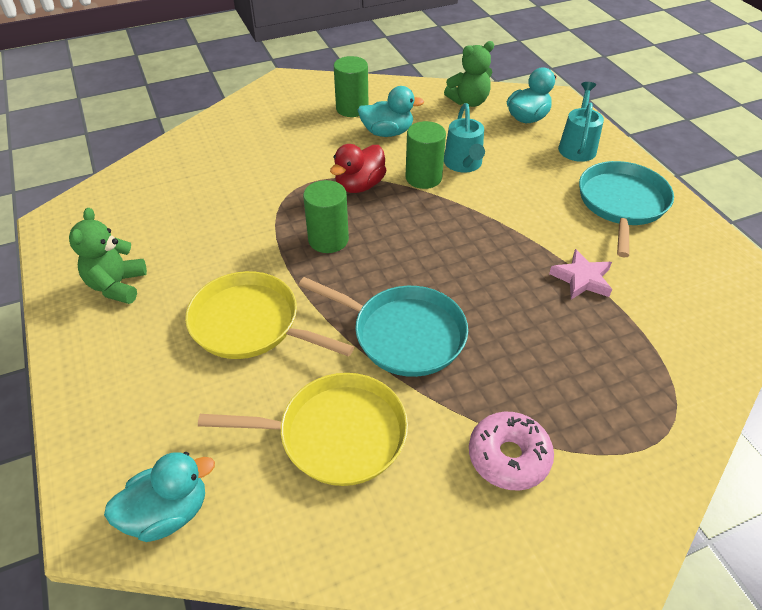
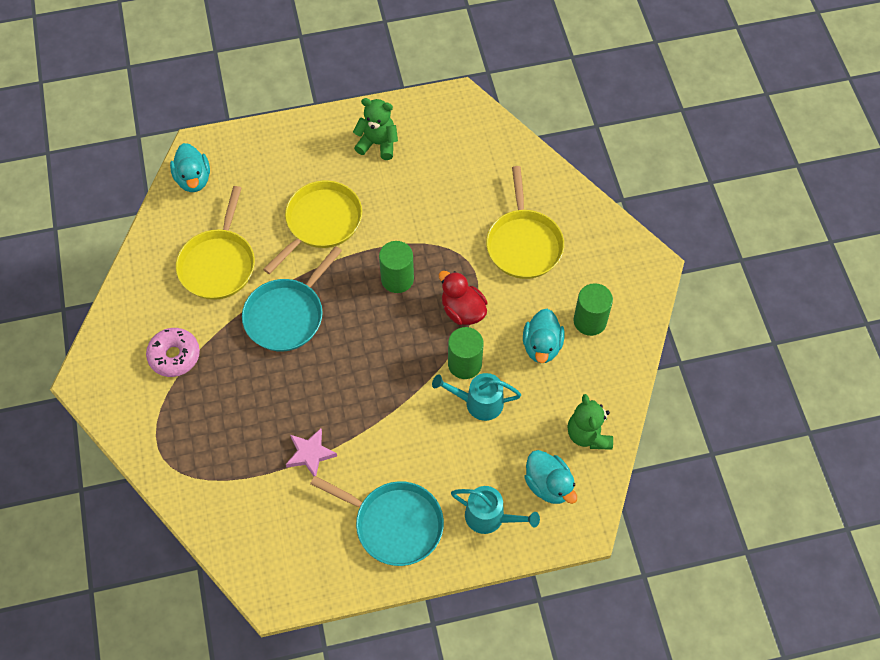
camera: 100 degrees right, 15 degrees up
none -> yellow pan [486,166,564,279]

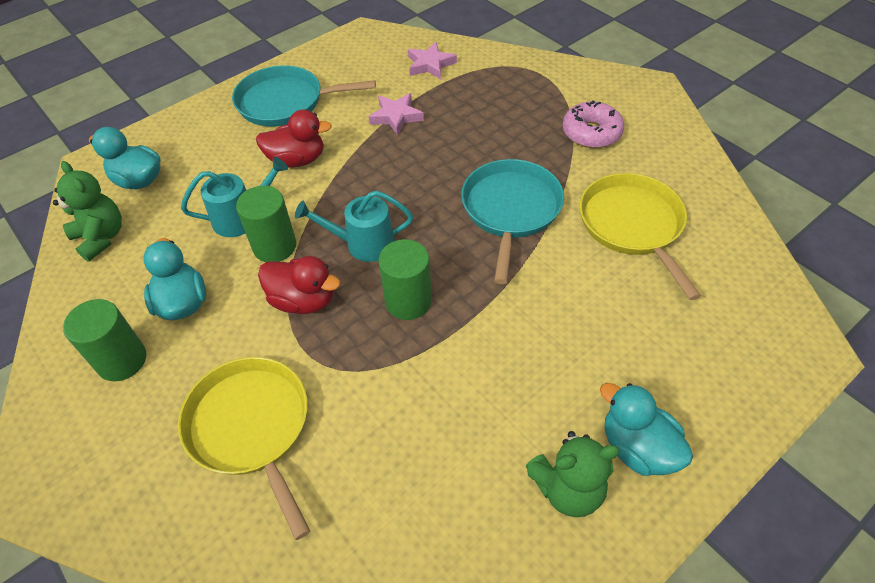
camera: 155 degrees right, 10 degrees down
turquoise duck [170,143,210,192] -> turquoise duck moved to [600,383,693,476]
yellow pan [263,180,362,274] -> none
turquoise watering can [451,486,540,534] -> turquoise watering can moved to [295,190,413,262]
none -> red duck [256,110,332,167]
none -> pink star [408,42,457,79]

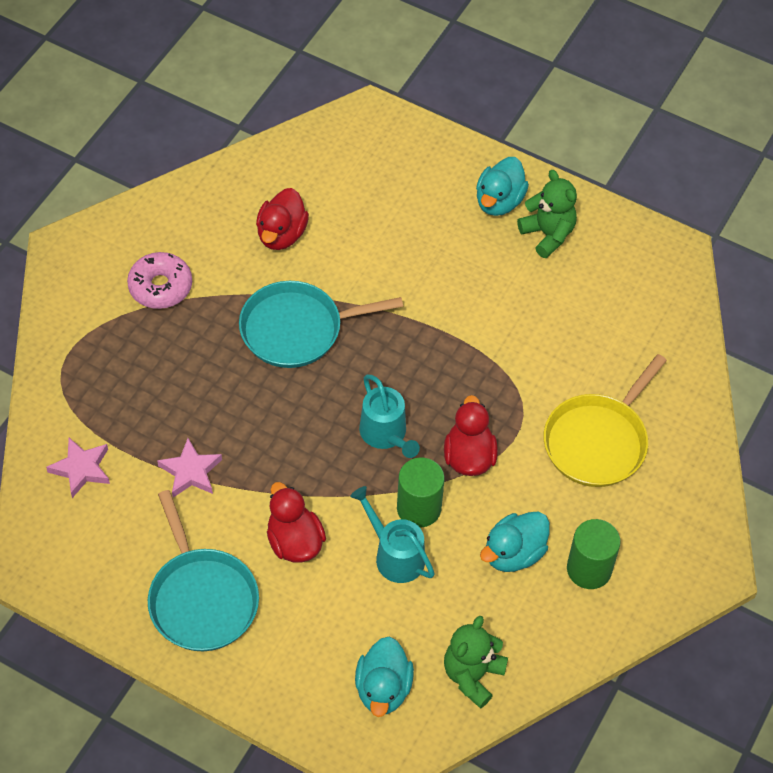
camera: 115 degrees left, 5 degrees up
green cylinder [378,239,432,320] -> none
yellow pan [580,173,701,300] -> red duck [256,188,309,250]

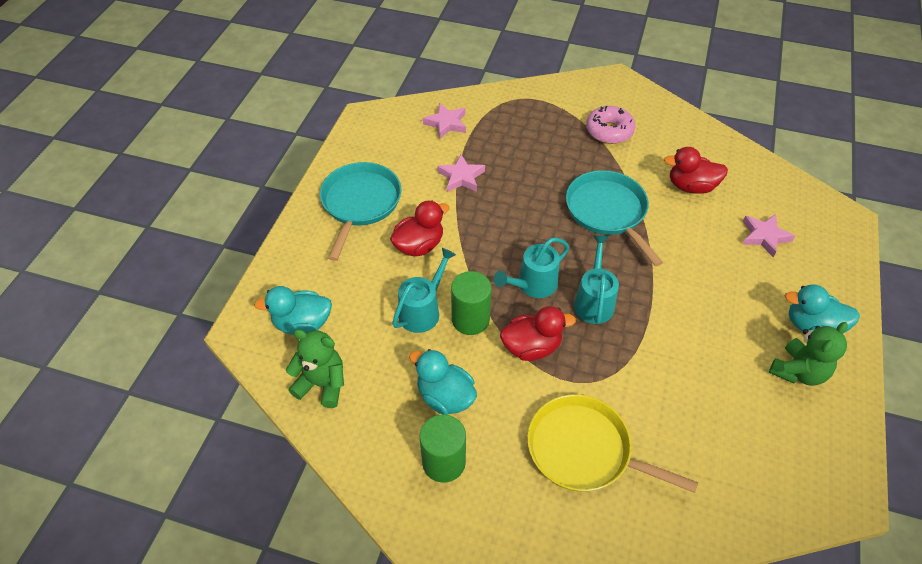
camera: 80 degrees right, 5 degrees down
turquoise pan [148,490,259,651] -> turquoise pan turned 135 degrees clockwise [320,162,401,261]
none -> turquoise watering can [574,235,619,324]
none -> pink star [742,214,795,257]

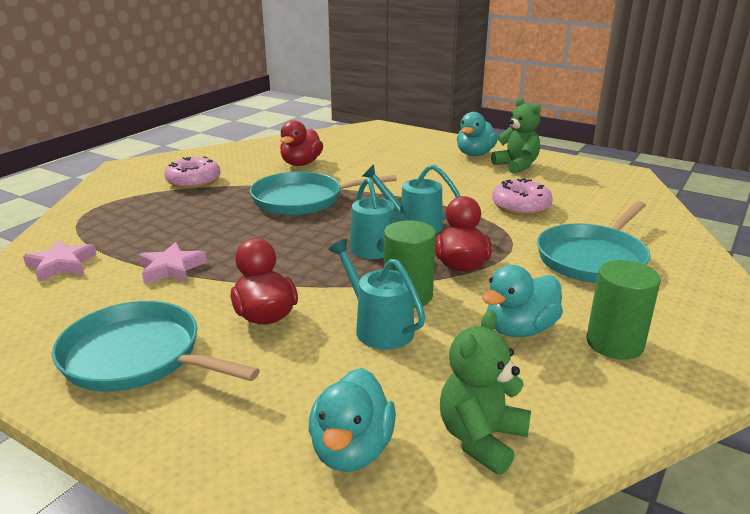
camera: 75 degrees left, 25 degrees down
yellow pan [527,394,698,493] -> turquoise pan [537,201,651,283]
pink star [742,214,795,257] -> none
none -> pink donut [492,178,553,215]

